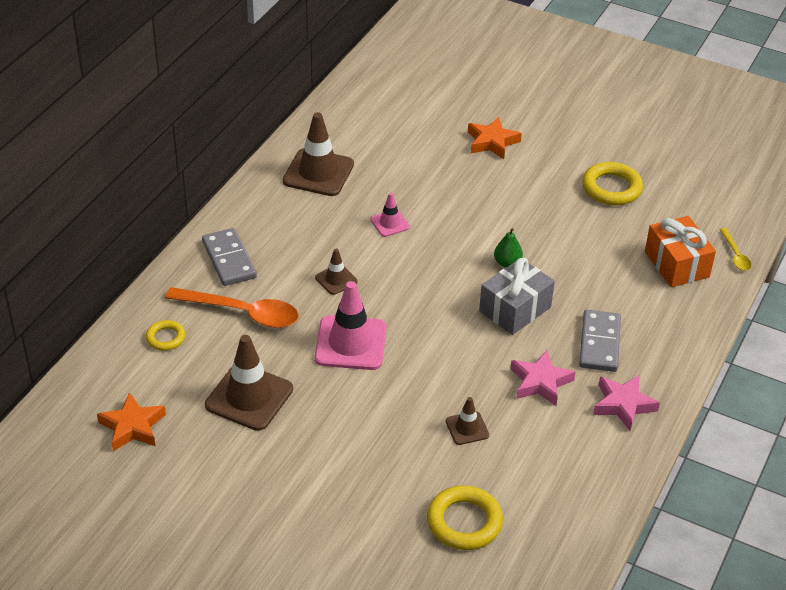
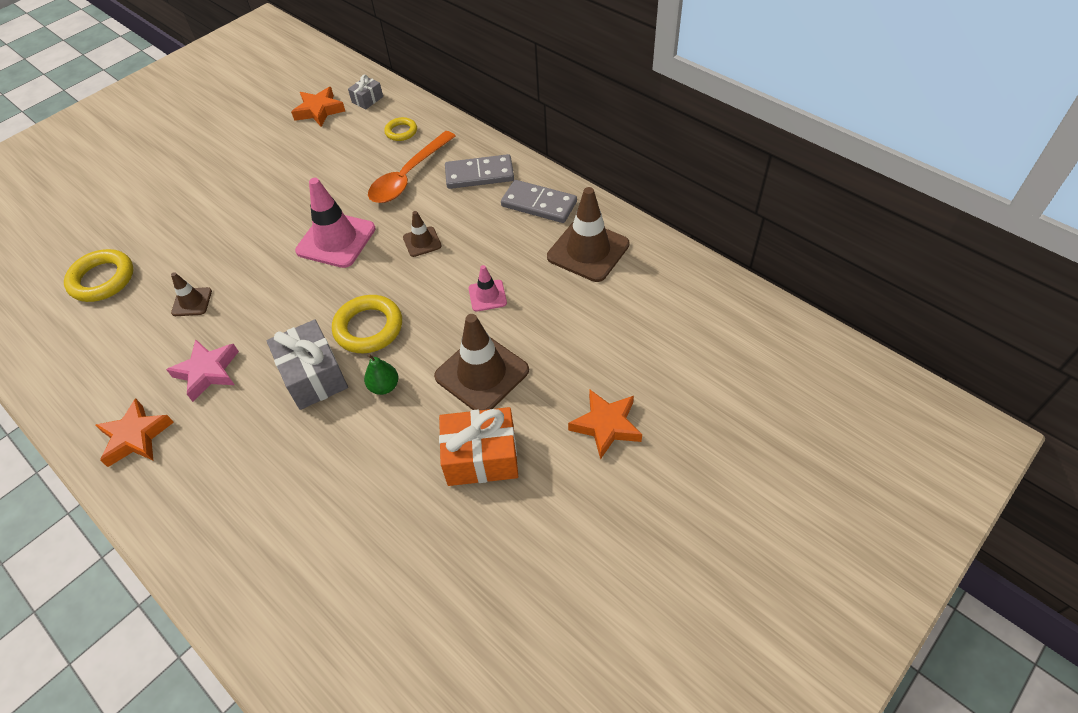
camera: 110 degrees right, 10 degrees up
brown traffic cone [205,335,293,431] -> brown traffic cone moved to [434,314,529,410]
grey domino [579,310,621,372] -> grey domino moved to [501,180,577,223]
yellow ring [582,162,643,205] -> yellow ring moved to [332,295,402,353]
pink star [593,375,660,431] -> orange star [95,399,174,467]
orange gift [645,216,716,287] -> orange gift moved to [439,407,518,486]
yellow spoon [720,228,752,271] -> none
none -> grey gift [348,75,383,109]

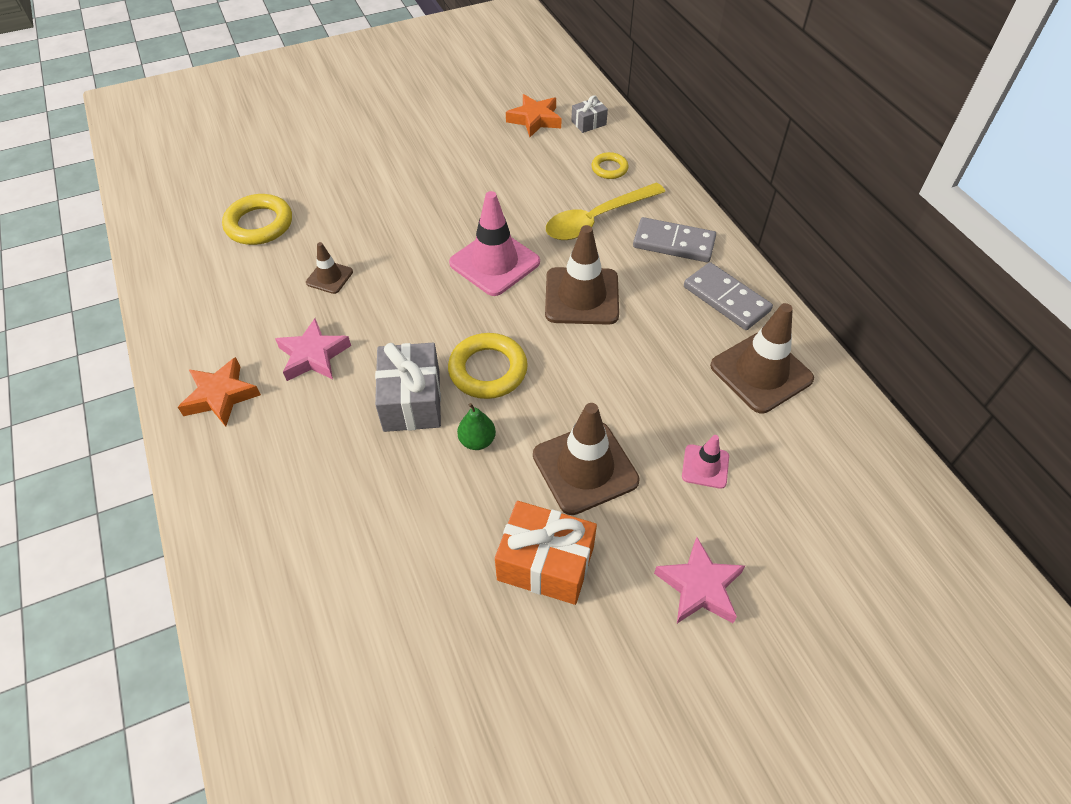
camera: 20 degrees right, 0 degrees up
orange spoon [368,131,456,203] -> yellow spoon [546,182,665,240]
brown traffic cone [403,211,441,257] -> brown traffic cone [545,225,619,325], size x1.94
pink traffic cone [468,265,507,312] -> pink traffic cone moved to [682,435,729,489]
orange star [568,389,642,460] -> pink star [654,537,745,623]

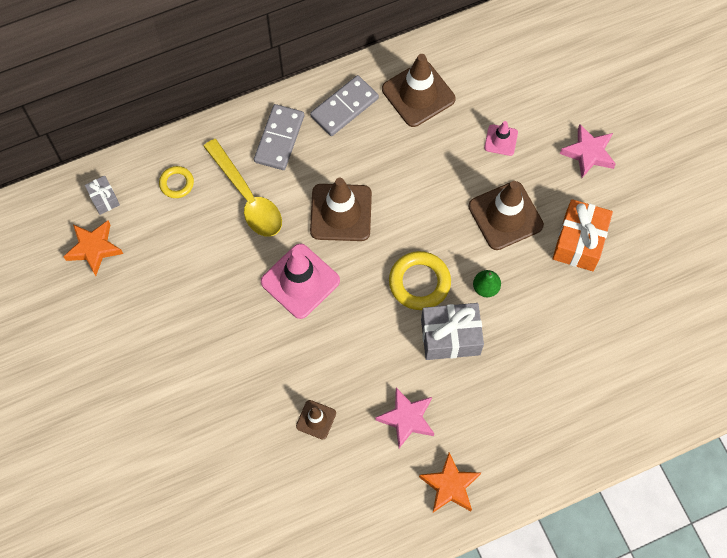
camera: 90 degrees left, 15 degrees up
yellow ring [222,194,292,245] -> none

